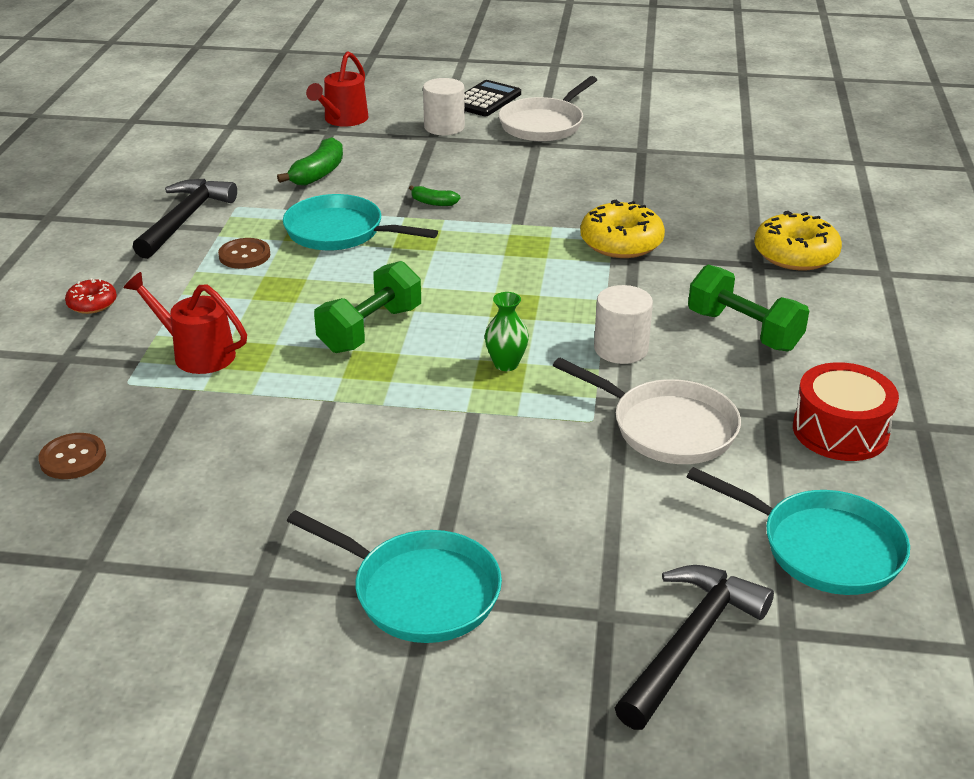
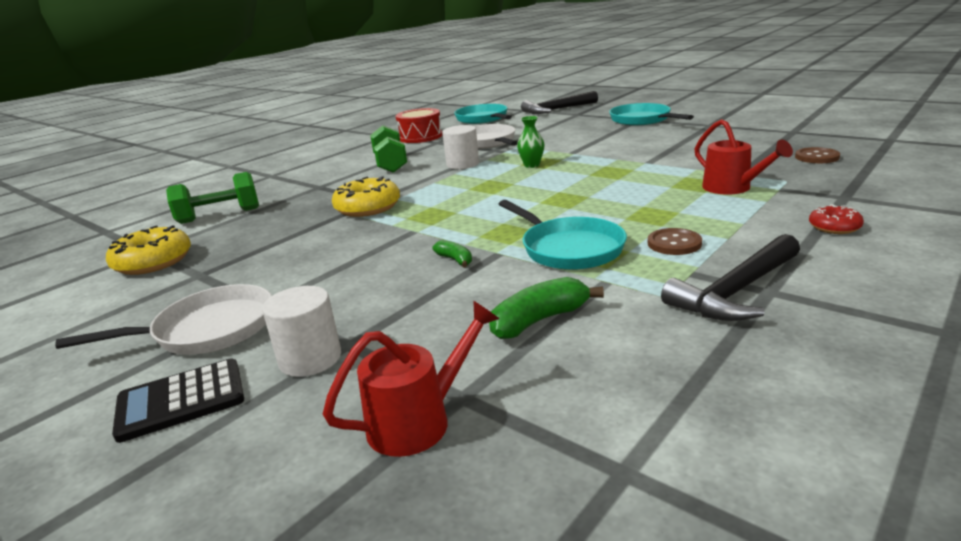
camera: 145 degrees left, 10 degrees down
green dumbbell [314,261,421,353] -> green dumbbell moved to [166,172,259,224]
yellow donut [754,211,842,270] -> yellow donut moved to [106,225,191,275]

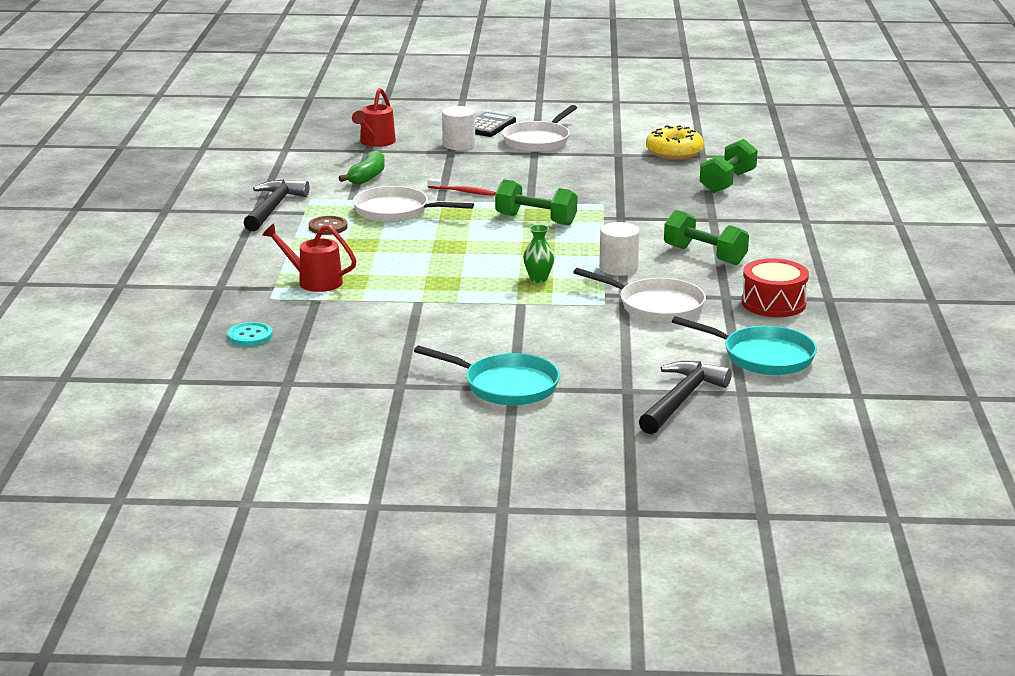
camera: 140 degrees right, 0 degrees up
yellow donut [332,176,400,217] -> none
green banana [432,240,472,268] -> red toothbrush [428,178,496,196]
turquoise pan [499,200,627,270] -> white pan [353,186,474,222]
brown button [795,147,840,163] -> turquoise button [228,322,273,346]
red donut [809,204,864,234] -> none
none -> green dumbbell [495,179,578,226]

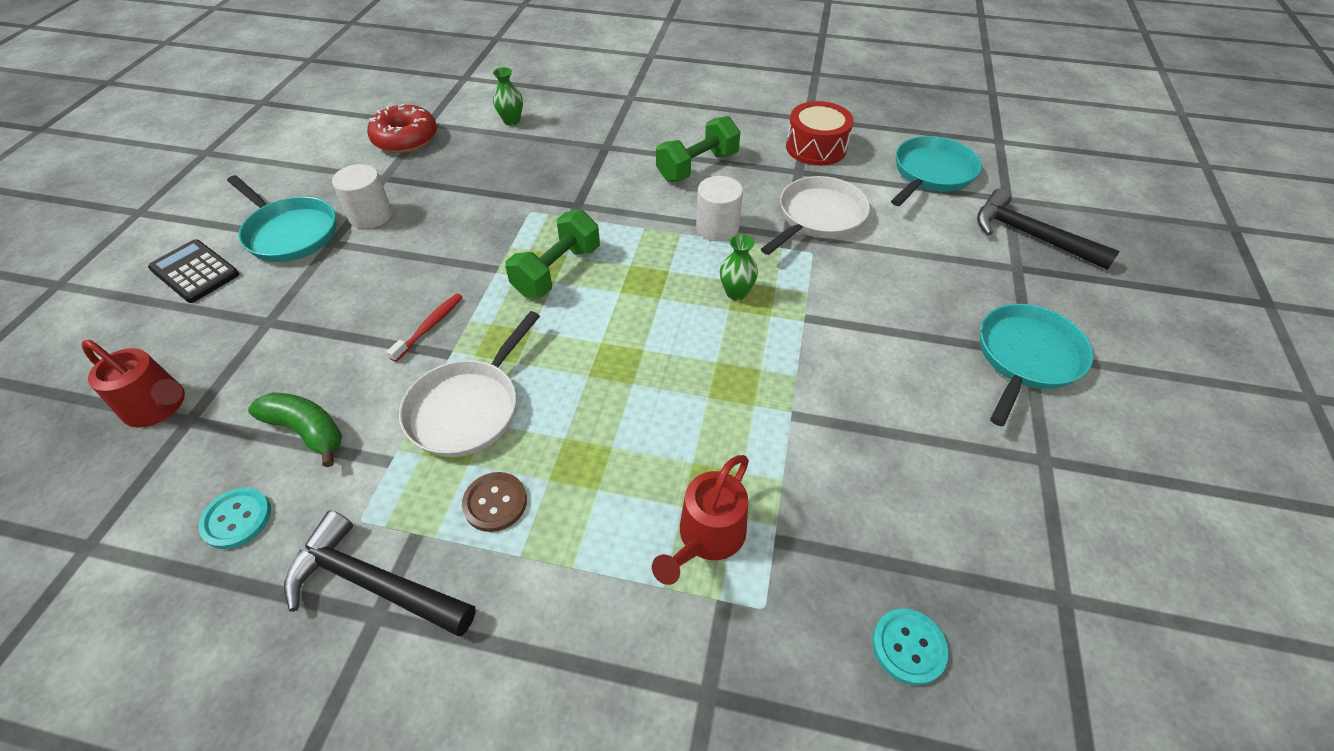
camera: 80 degrees left, 25 degrees up
white cylinder [442,106,475,150] -> white cylinder moved to [332,164,392,229]
white pan [502,105,577,152] -> turquoise pan [227,175,336,262]
yellow donut [646,125,704,160] -> red donut [367,104,437,153]
green dumbbell [700,139,758,193] -> green vase [493,67,523,126]
none -> turquoise button [199,488,271,549]

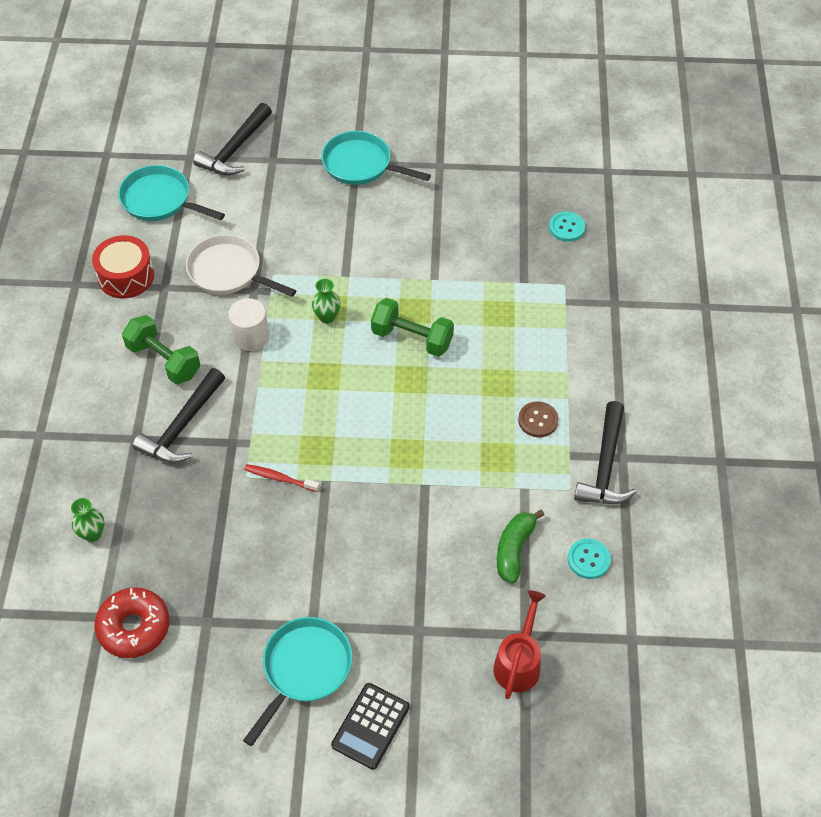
camera: 100 degrees left, 5 degrees up
white cylinder [332,164,392,229] -> none
red toothbrush [387,293,463,362] -> red toothbrush moved to [244,464,320,492]
white pan [399,311,540,457] -> none
green dumbbell [505,210,600,297] -> green dumbbell moved to [371,298,454,357]
red watering can [652,455,749,585] -> none
none -> black hammer [132,368,225,463]

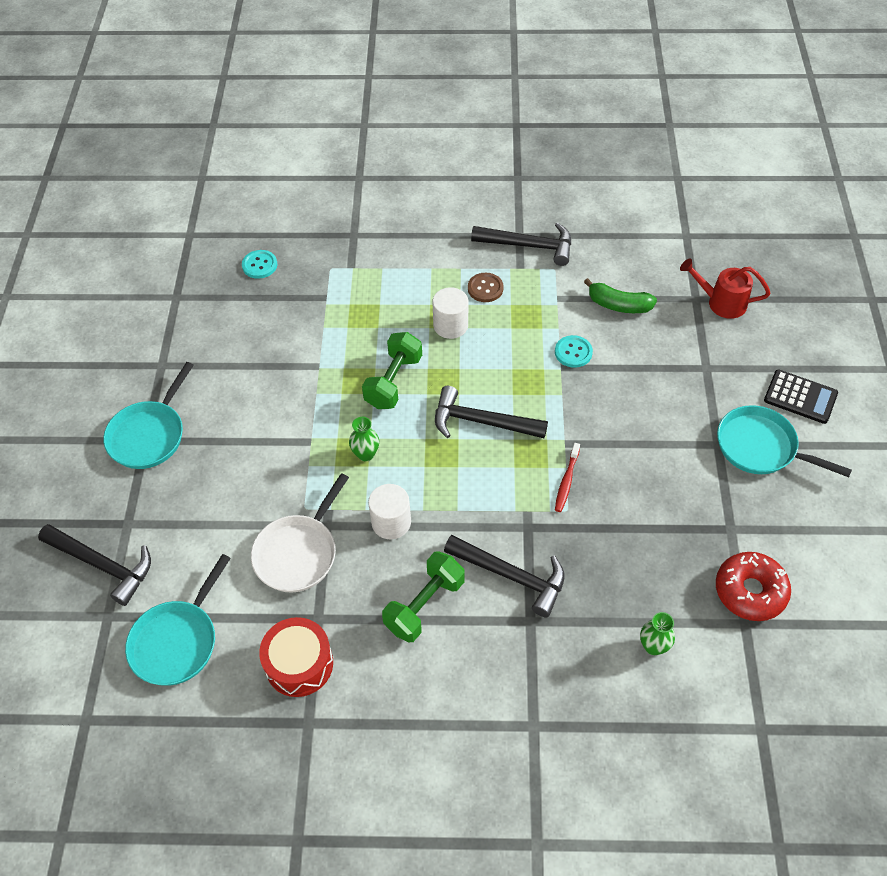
camera: 90 degrees left, 0 degrees up
turquoise button [568,538,611,579] -> turquoise button moved to [555,335,593,368]
none -> white cylinder [432,287,468,339]
none -> black hammer [435,386,548,438]

